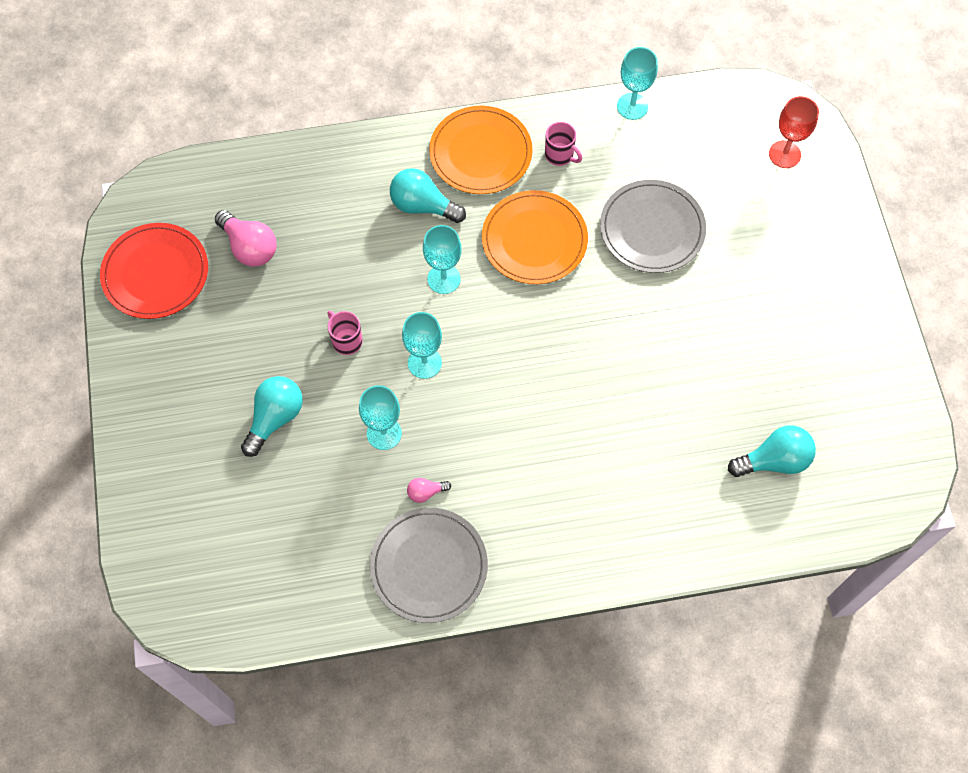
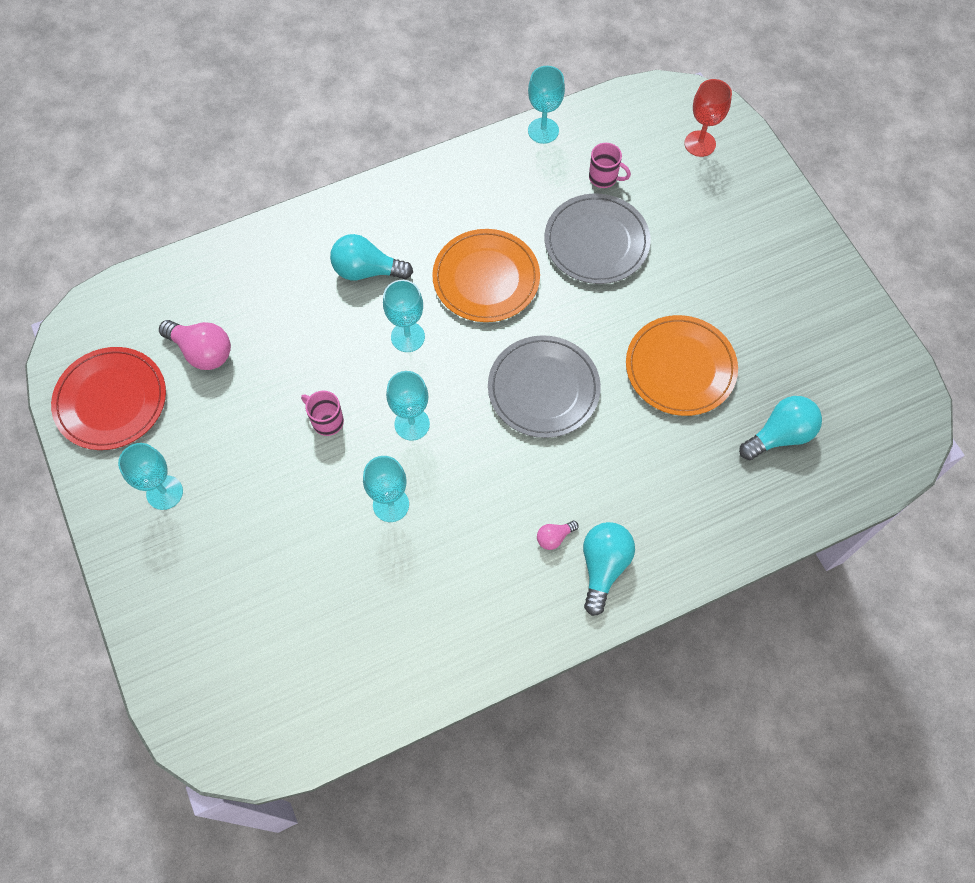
camera: 15 degrees left, 0 degrees up
turquoise light bulb [241,376,303,457] -> turquoise light bulb moved to [583,522,635,616]
grey plate [370,508,488,623] -> grey plate moved to [488,335,601,438]
pink light bulb [407,478,451,503] -> pink light bulb moved to [537,521,579,550]
orange plate [429,106,533,194] -> orange plate moved to [626,315,738,416]
pink mug [545,122,582,166] -> pink mug moved to [589,143,631,188]
none -> turquoise goblet [118,443,183,510]

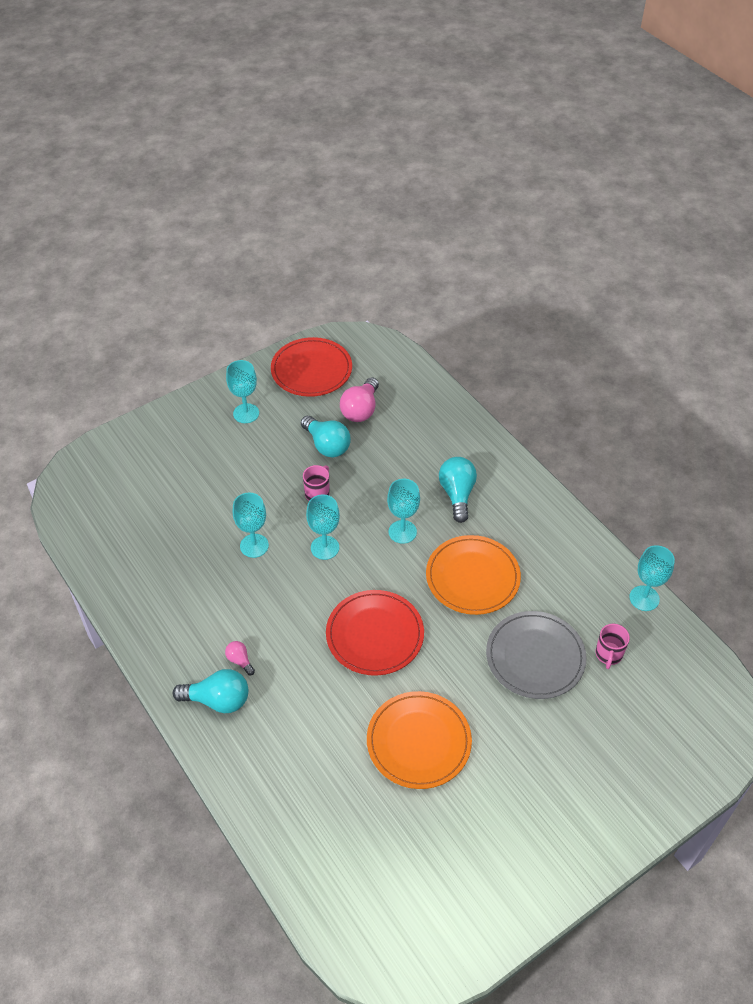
camera: 80 degrees right, 15 degrees down
grey plate [488,335,601,438] -> red plate [326,590,424,676]
red goblet [684,79,732,157] -> none
turquoise light bulb [739,396,822,460] -> turquoise light bulb moved to [301,416,351,457]

